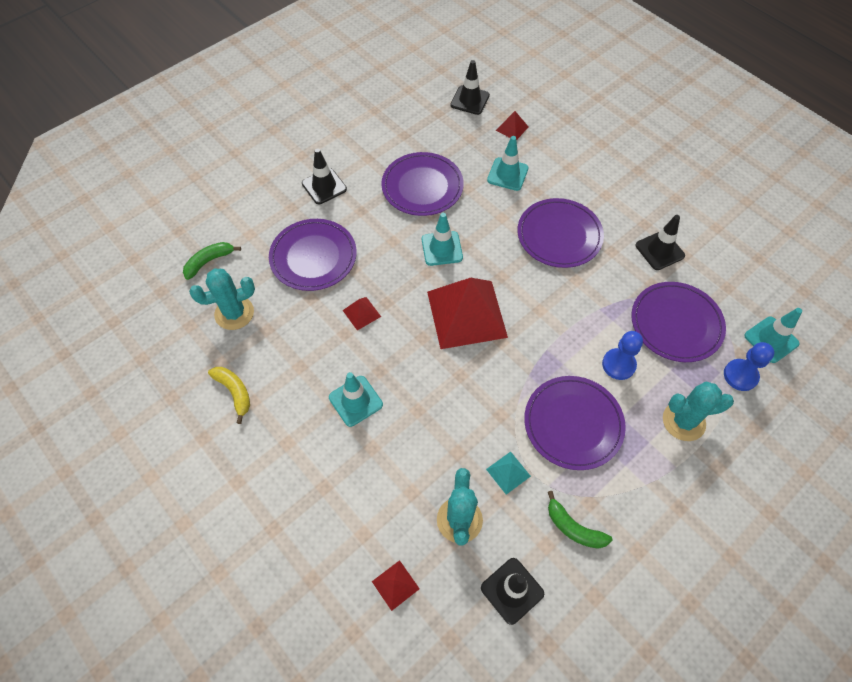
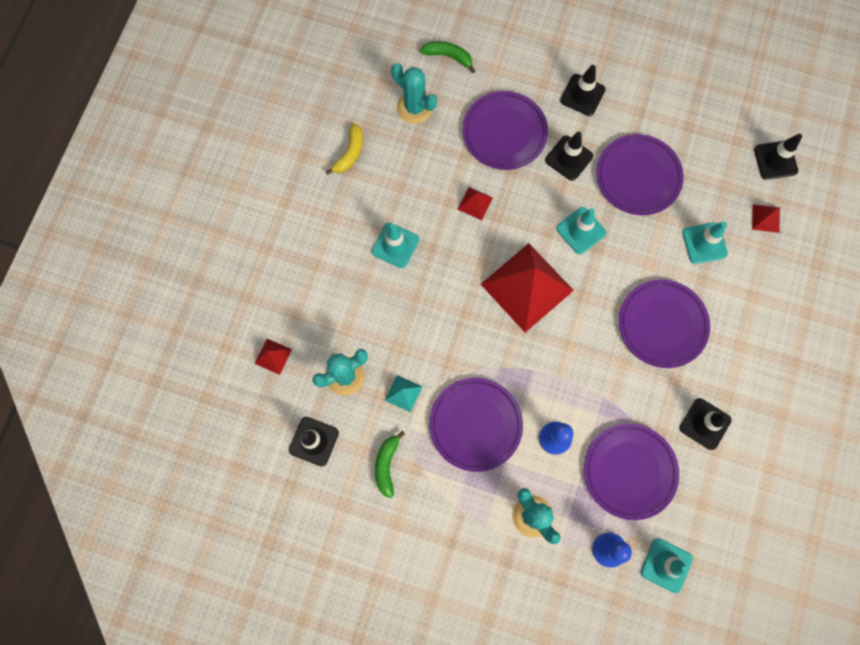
camera: 60 degrees right, 15 degrees up
none -> black traffic cone [545,131,593,181]

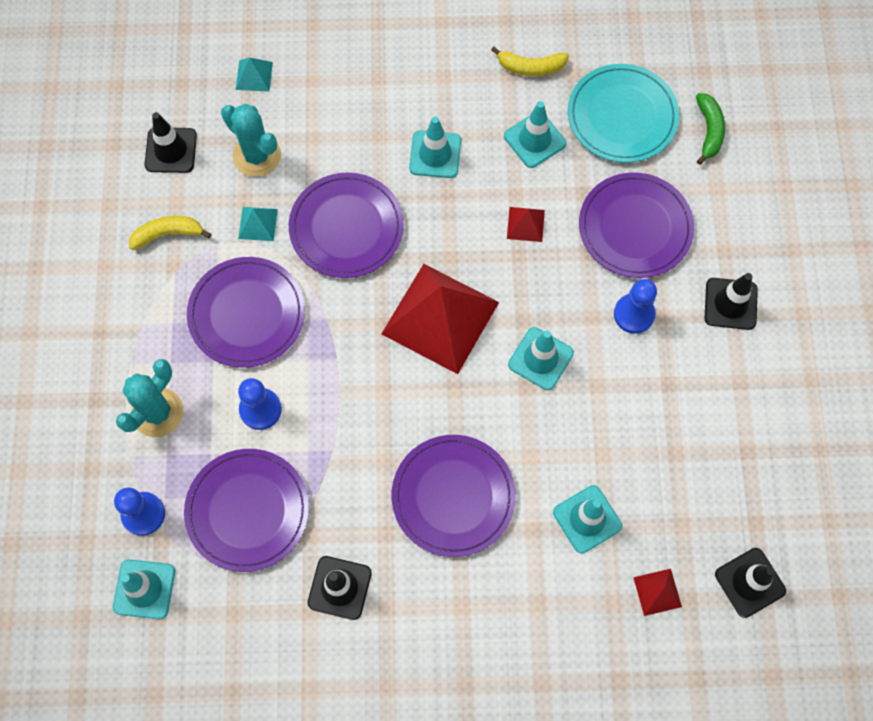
camera: 70 degrees right, 5 degrees down
red pyramid [254,339,292,375] -> turquoise pyramid [236,58,273,92]
green banana [375,431,405,498] -> yellow banana [129,216,211,250]
turquoise cactus [391,63,437,124] -> turquoise plate [568,64,679,163]
black traffic cone [545,131,593,181] -> blue pawn [614,279,657,334]
purple plate [596,134,684,215] -> purple plate moved to [289,173,404,278]
none -> turquoise traffic cone [504,101,566,168]

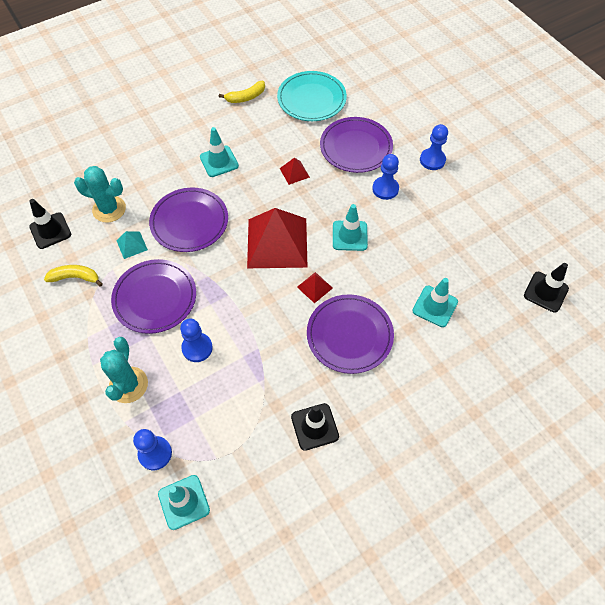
camera: 30 degrees left, 10 degrees down
yellow banana [129,216,211,250] -> yellow banana turned 45 degrees clockwise [44,265,103,287]
purple plate [184,449,309,572] -> none
turquoise pyramid [236,58,273,92] -> none
turquoise traffic cone [504,101,566,168] -> none
red pyramid [633,569,682,616] -> red pyramid moved to [297,272,333,303]
green banana [696,93,725,165] -> none
black traffic cone [704,273,758,330] -> blue pawn [420,124,448,170]

